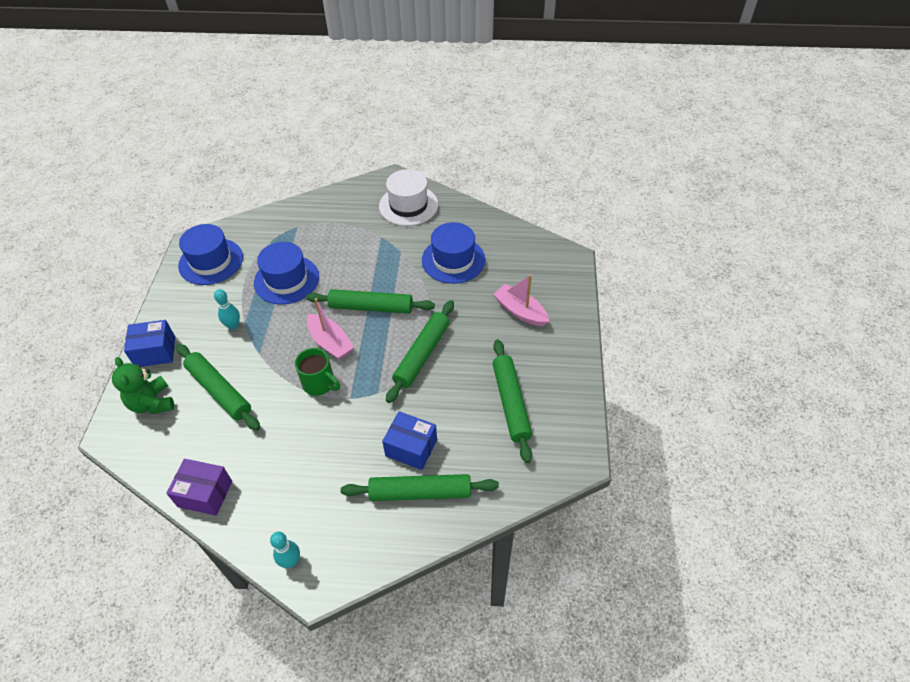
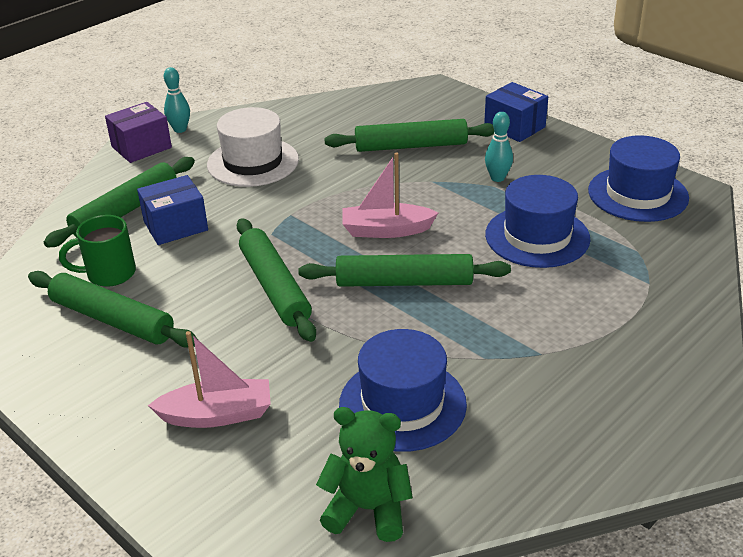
camera: 130 degrees right, 15 degrees down
green teddy bear [112,357,174,414] -> green teddy bear moved to [316,407,413,542]
blue box [124,320,175,367] -> blue box turned 75 degrees counterclockwise [484,82,548,142]
purple box [166,459,232,516] -> purple box moved to [105,102,172,163]
green mug [295,348,340,396] -> green mug moved to [59,215,136,287]
green rolling pin [306,289,435,314] -> green rolling pin turned 45 degrees clockwise [298,254,511,287]
white hat [379,169,438,226] -> white hat moved to [207,107,299,187]

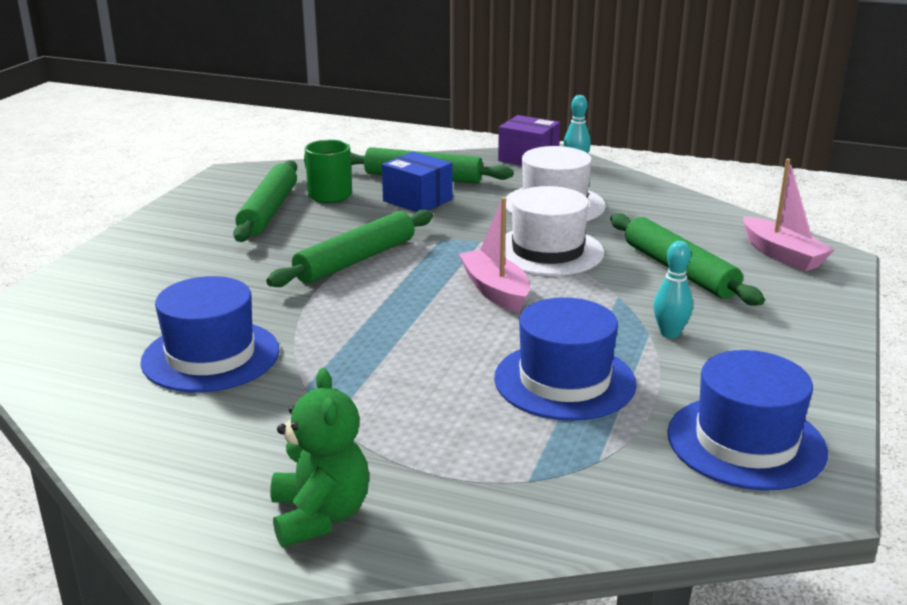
camera: 65 degrees right, 10 degrees down
pink boat [148,331,271,428] -> pink boat moved to [743,159,835,271]
green rolling pin [298,254,511,287] -> none
green teddy bear [316,407,413,542] -> green teddy bear moved to [270,368,369,547]
blue box [484,82,548,142] -> none
none -> white hat [505,186,604,276]

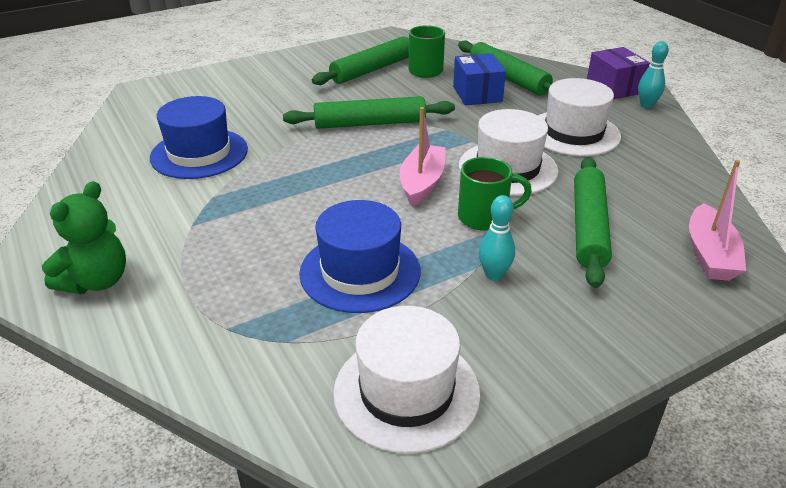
camera: 40 degrees right, 10 degrees up
blue hat [667,350,828,491] -> white hat [333,306,481,454]
none -> green mug [458,157,532,231]

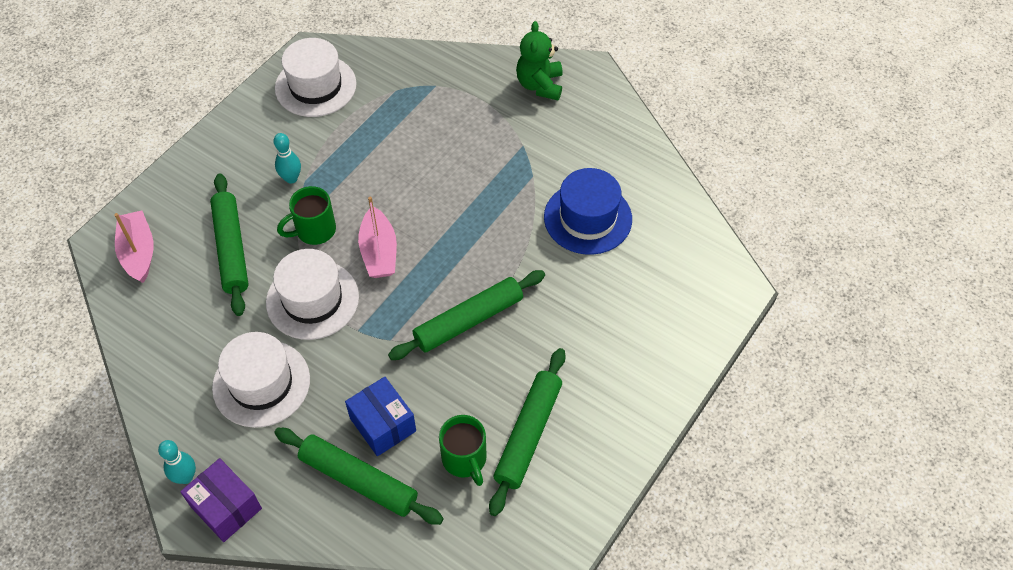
camera: 155 degrees right, 20 degrees up
blue hat [299,200,421,313] -> none

